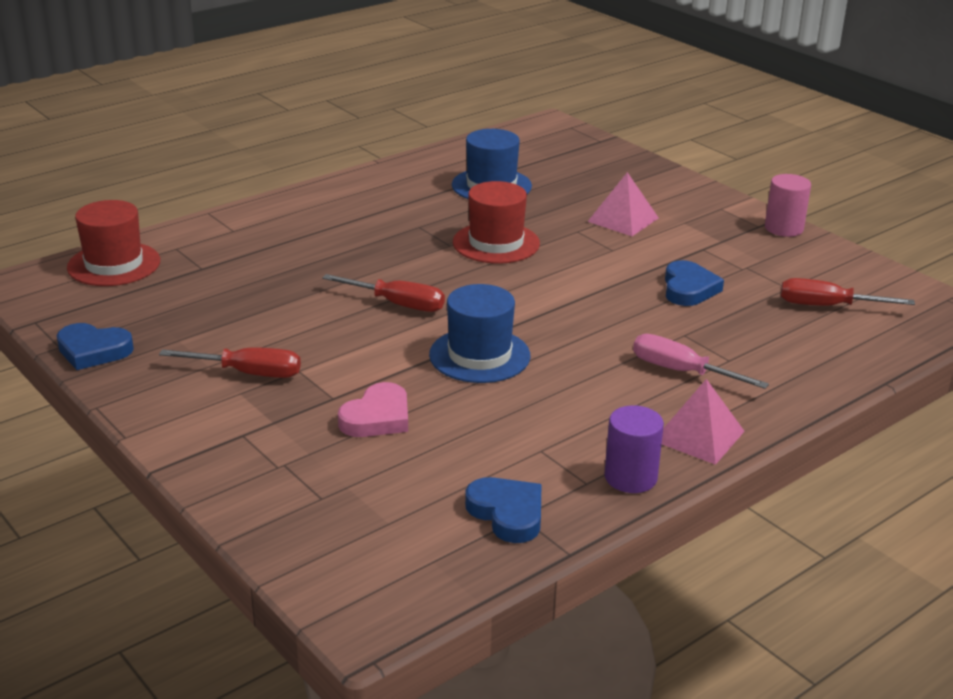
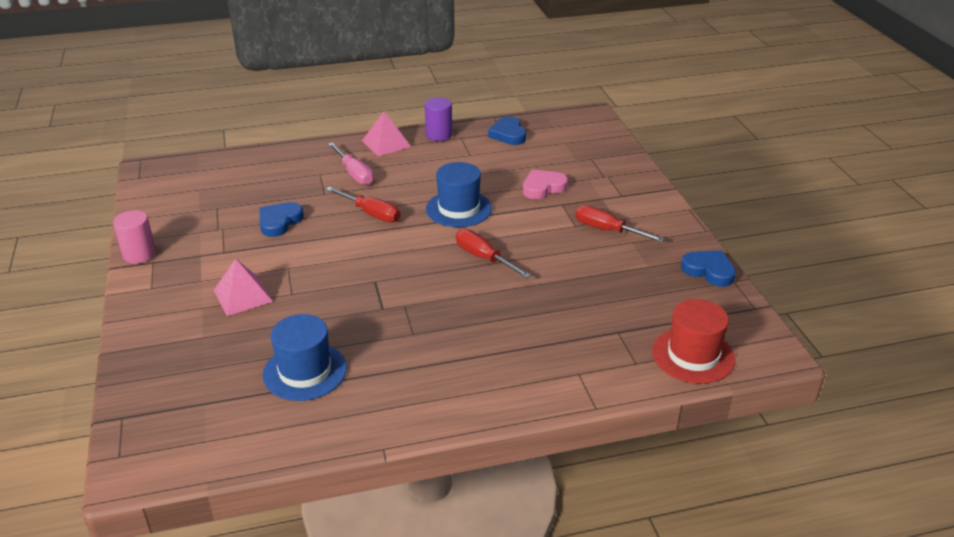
camera: 155 degrees left, 5 degrees up
red hat [453,181,540,264] -> none
red screwdriver [781,278,915,306] -> red screwdriver moved to [326,187,401,222]

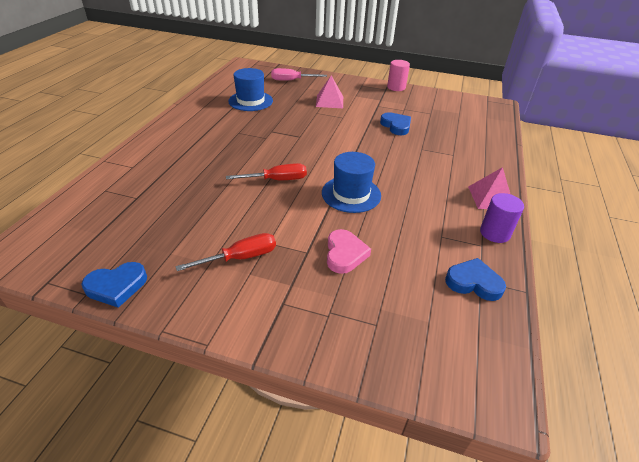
camera: 120 degrees right, 5 degrees up
red screwdriver [326,187,401,222] -> none
pink screwdriver [328,142,373,185] -> pink screwdriver moved to [271,68,327,81]
red hat [652,299,735,384] -> none

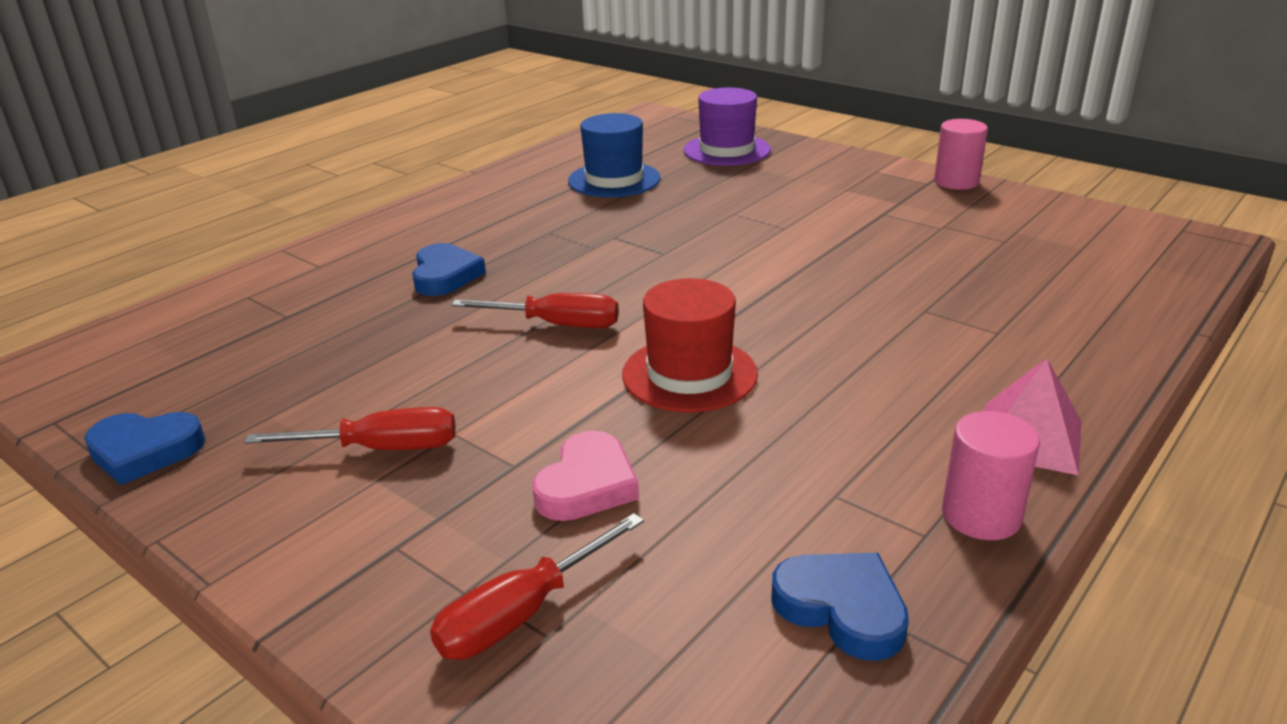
camera: 25 degrees right, 10 degrees down
pink screwdriver [271,68,327,81] -> purple hat [683,87,771,166]
pink pyramid [316,75,343,108] -> none
blue hat [322,152,381,213] -> red hat [622,278,758,412]
blue heart [380,112,411,135] -> blue heart moved to [412,243,486,296]
purple cylinder [480,193,524,243] -> pink cylinder [942,411,1040,540]
none -> red screwdriver [430,513,644,660]

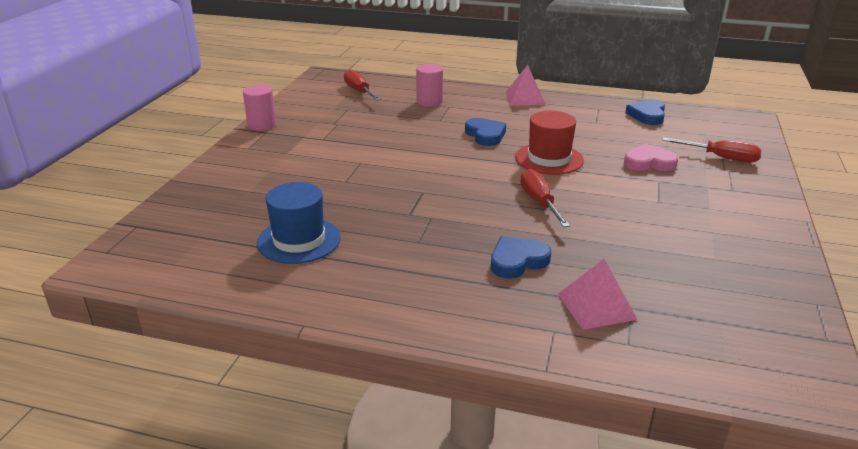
camera: 115 degrees left, 0 degrees up
blue heart [84,412,205,485] -> blue heart moved to [465,118,506,146]
red screwdriver [244,407,455,450] -> red screwdriver moved to [344,69,381,101]
purple hat [683,87,771,166] -> none
pink cylinder [942,411,1040,540] -> pink cylinder moved to [416,64,443,106]
none -> pink pyramid [558,259,637,330]

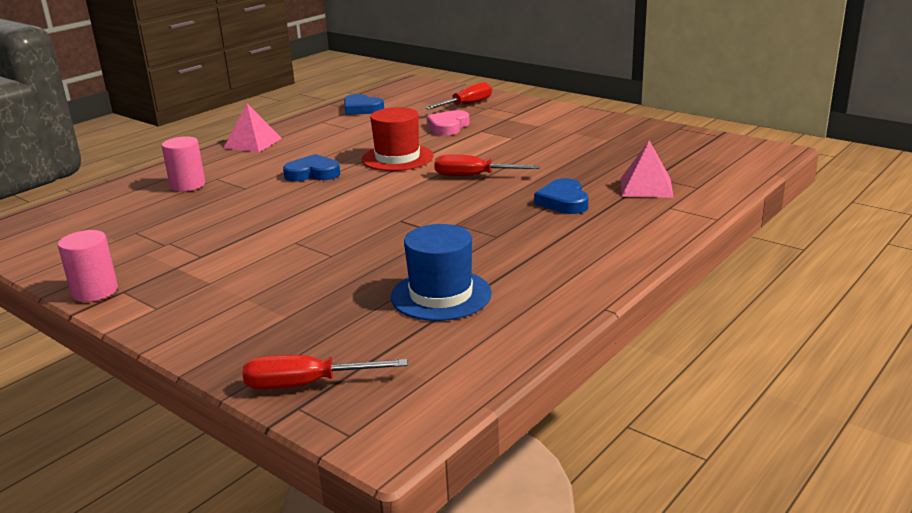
camera: 65 degrees left, 5 degrees down
red screwdriver [344,69,381,101] -> red screwdriver moved to [243,355,408,389]

